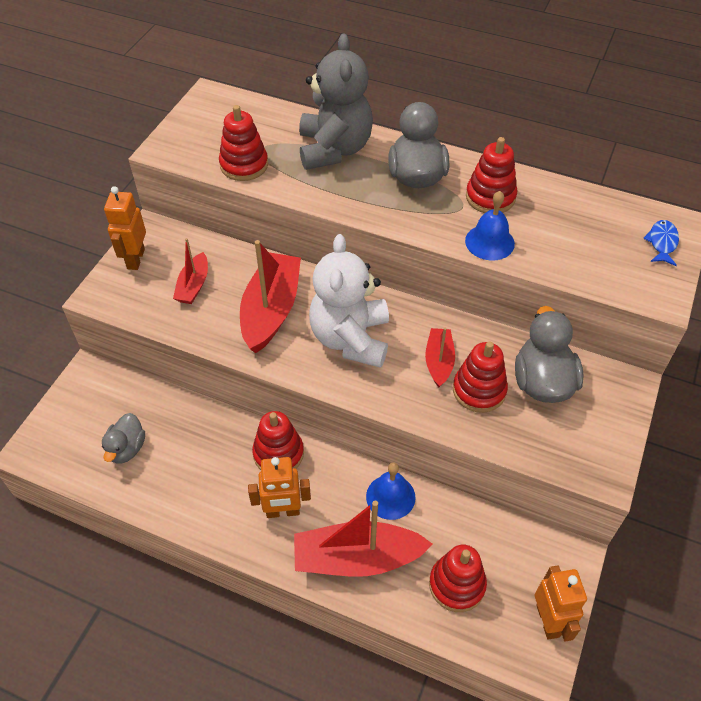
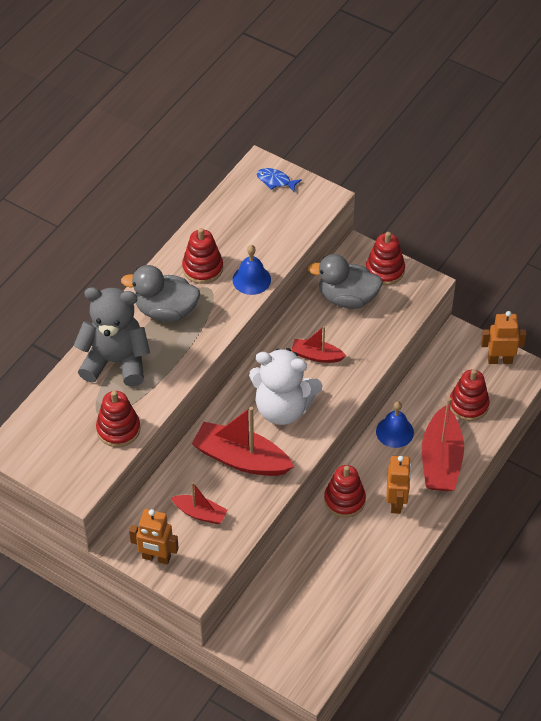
camera: 80 degrees left, 0 degrees up
grey duck [102,413,145,464] -> none
red stacking toy [453,341,508,413] -> red stacking toy moved to [366,232,405,285]

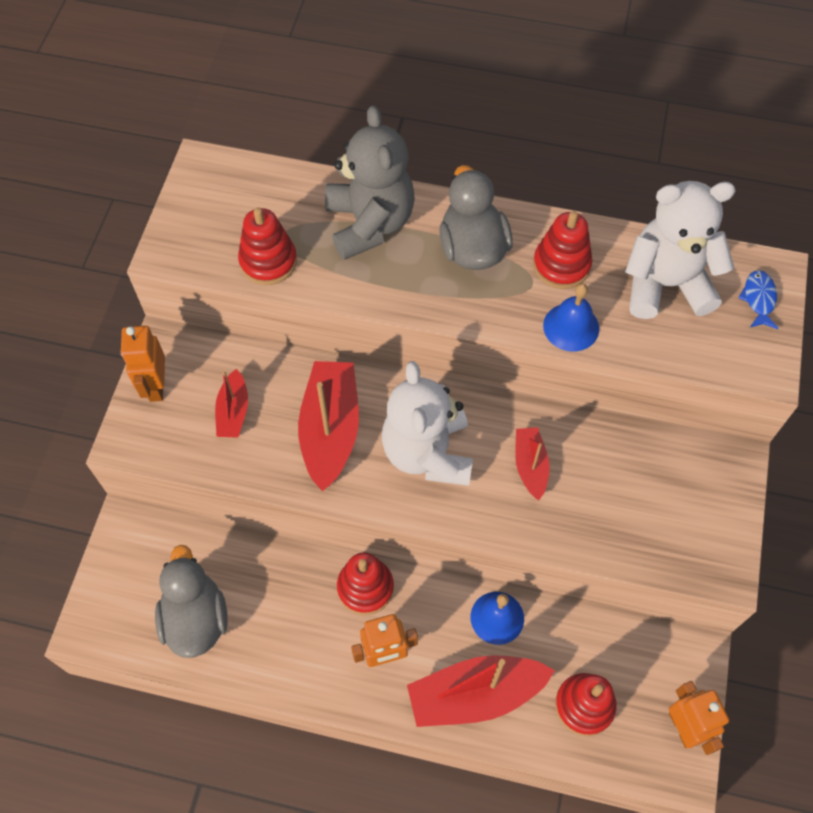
camera: 70 degrees right, 10 degrees up
grey duck [308,254,383,309] -> grey duck moved to [155,545,228,658]
red stacking toy [366,232,405,285] -> none
none -> white teddy bear [625,181,736,319]

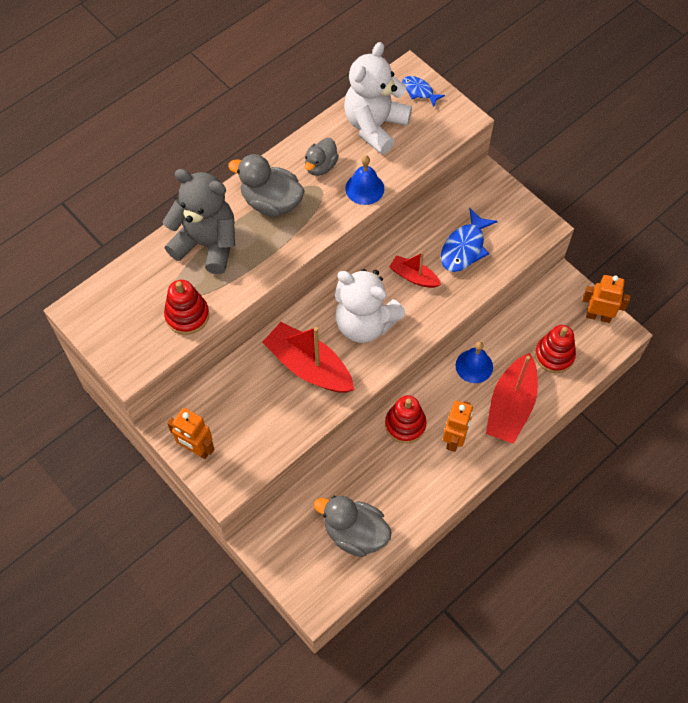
camera: 55 degrees left, 0 degrees up
red boat [215,369,248,438] -> none
red stacking toy [533,211,593,289] -> grey duck [305,138,339,176]
none -> blue fish [441,208,498,272]

